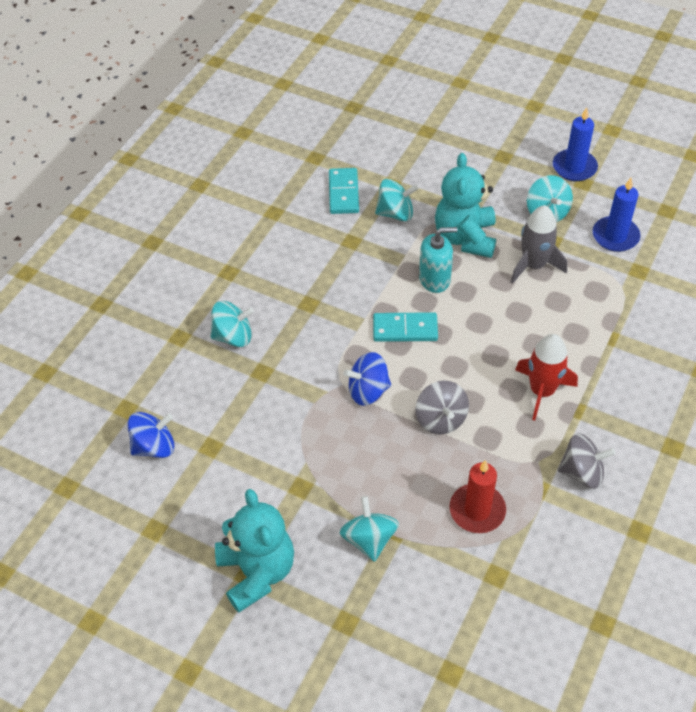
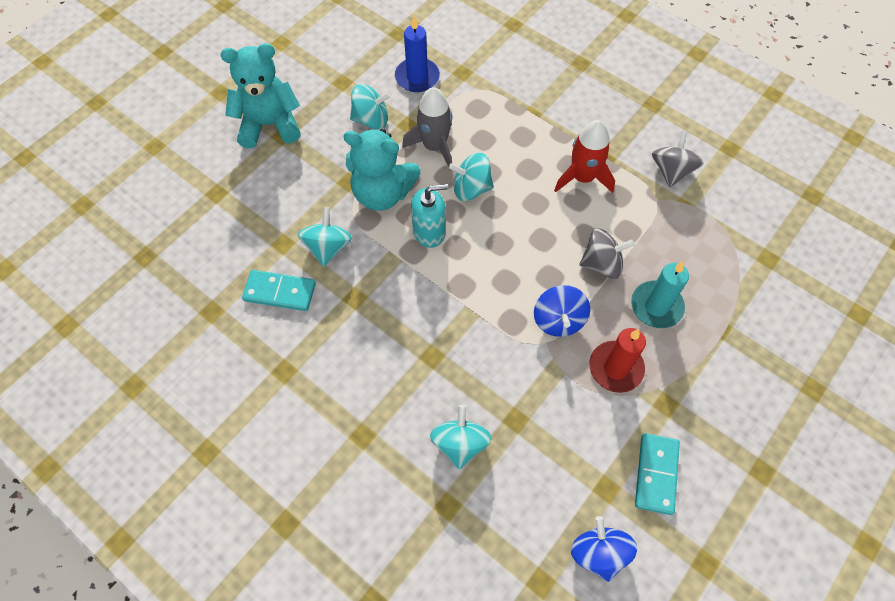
camera: 80 degrees left, 10 degrees up
turquoise teddy bear [215,489,294,613] -> turquoise teddy bear moved to [220,43,301,148]
turquoise spinning top [340,496,399,562] -> turquoise spinning top moved to [449,153,494,201]
turquoise domino [373,312,438,342] -> turquoise domino moved to [635,433,680,515]
turquoise soap dispenser [419,227,457,293] -> turquoise soap dispenser turned 75 degrees clockwise [411,184,448,248]
red candle [449,460,506,533] -> red candle moved to [589,328,646,393]
blue candle [553,108,598,181] -> none
none -> turquoise candle [631,261,689,328]

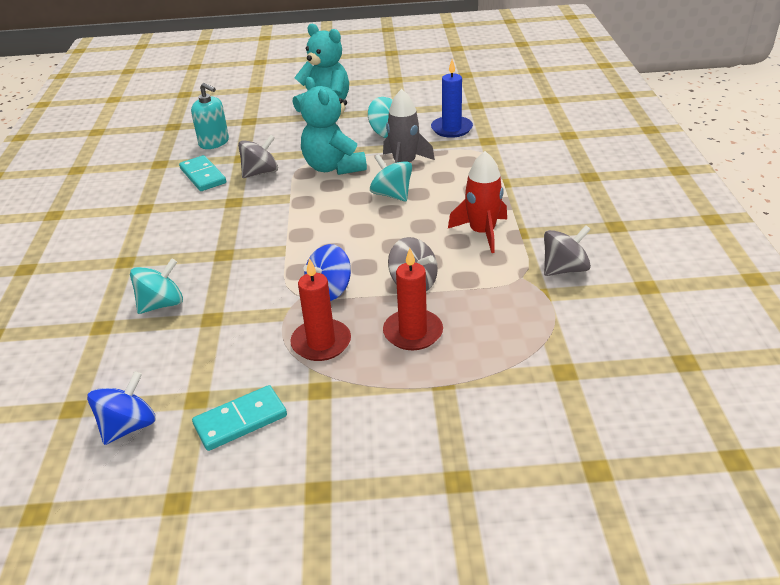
camera: 50 degrees right, 25 degrees down
turquoise spinning top [298,207,352,267] -> grey spinning top [238,135,278,178]
turquoise soap dispenser [411,184,448,248] -> turquoise soap dispenser moved to [191,83,229,149]
turquoise candle [631,261,689,328] -> red candle [383,248,443,350]

